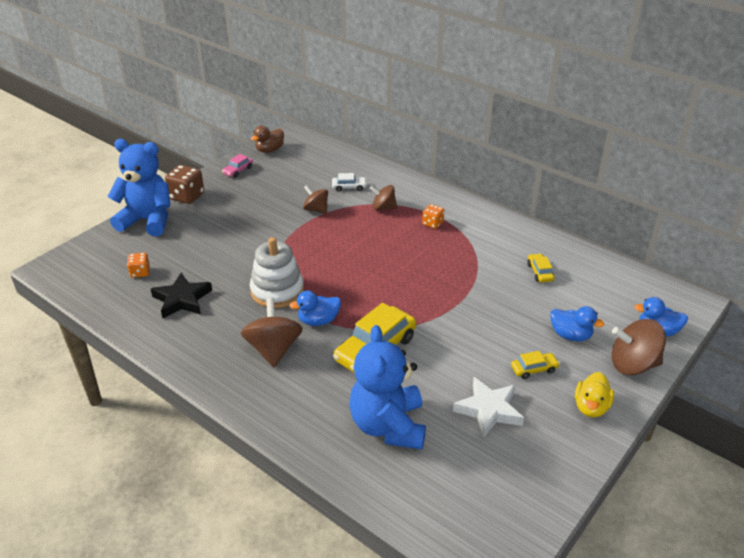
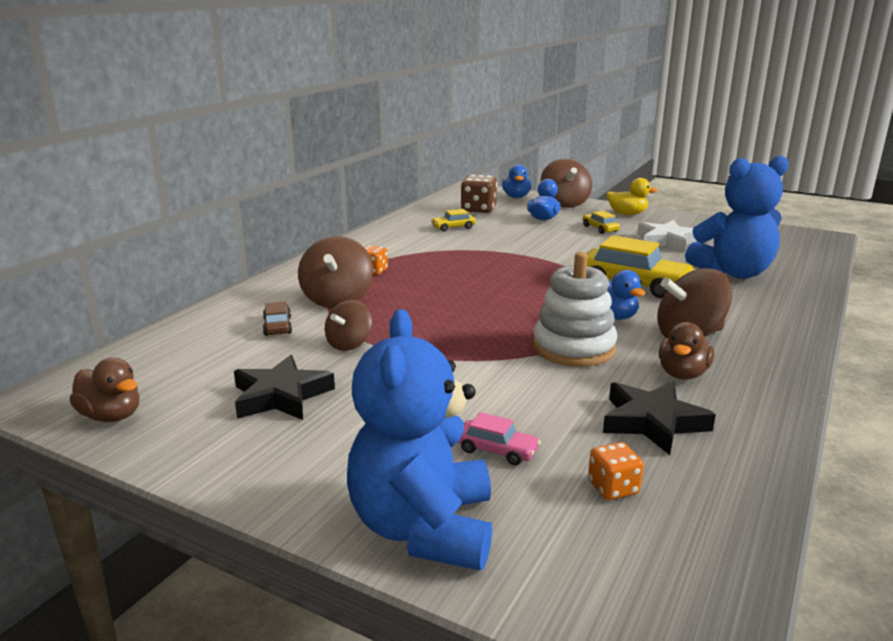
camera: 100 degrees left, 15 degrees down
brown dice [165,165,204,204] -> brown dice moved to [461,175,497,213]
pink car [222,154,253,178] -> pink car moved to [457,412,541,465]
white car [332,173,367,191] -> brown car [263,302,292,336]
brown spinning top [370,185,397,210] -> brown spinning top [298,236,373,308], size x1.61
none -> black star [234,355,335,420]
none -> brown duck [659,322,715,380]

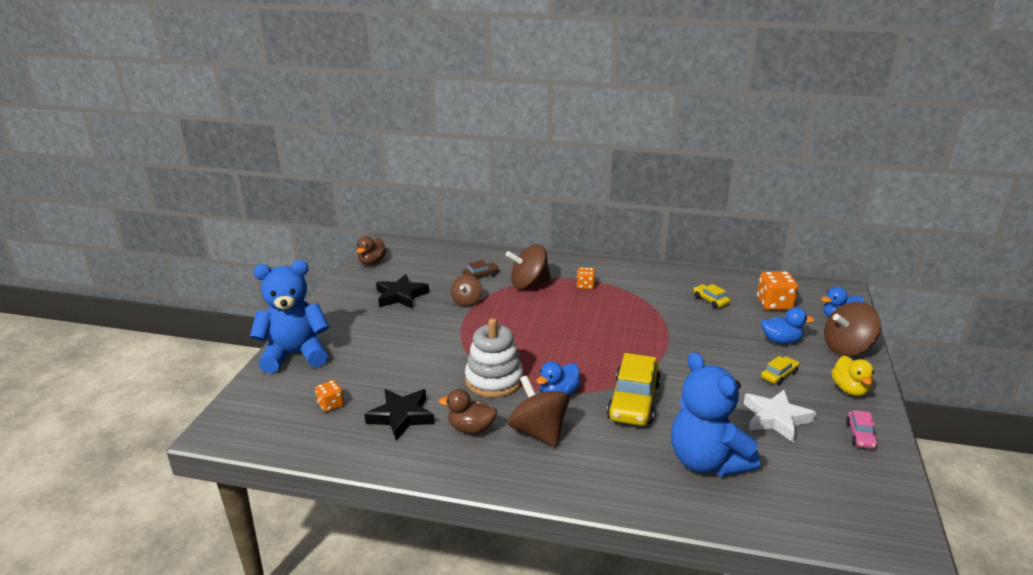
camera: 75 degrees right, 5 degrees up
brown spinning top [325,300,372,351] -> brown spinning top turned 90 degrees counterclockwise [451,275,482,306]
pink car [457,412,541,465] -> pink car moved to [846,410,878,449]
brown dice [461,175,497,213] -> orange dice [757,271,798,310]

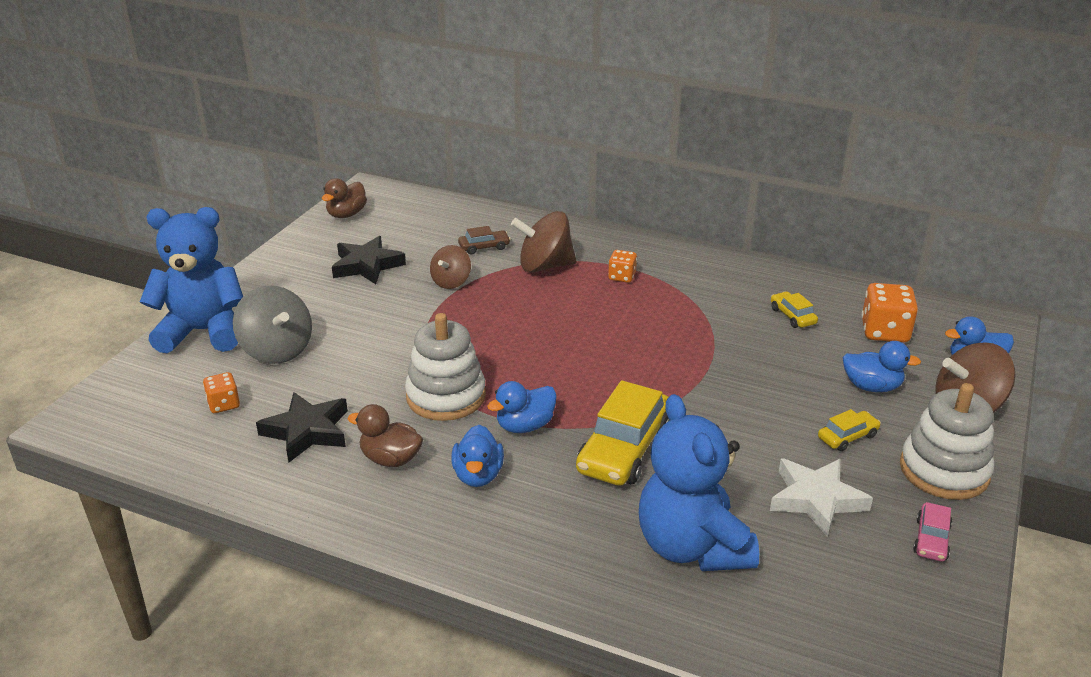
camera: 10 degrees right, 5 degrees up
brown spinning top [508,375,570,447] -> blue duck [451,425,504,487]
yellow duck [831,356,874,396] -> white stacking toy [900,383,994,500]
none -> grey spinning top [233,286,312,364]

